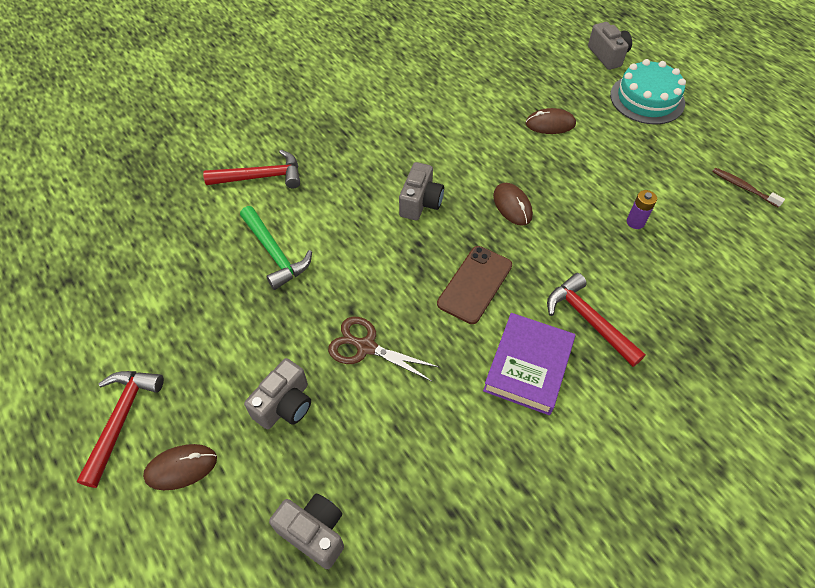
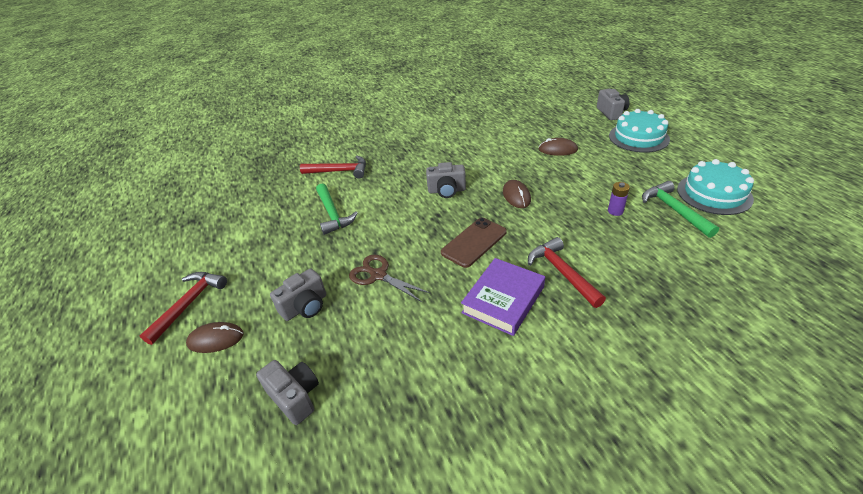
camera: 15 degrees right, 15 degrees down
grey camera [399,162,444,220] -> grey camera turned 60 degrees clockwise [426,162,466,198]
brown toothbrush [712,168,785,208] -> turquoise cake [677,159,754,215]
none -> green hammer [642,181,719,238]

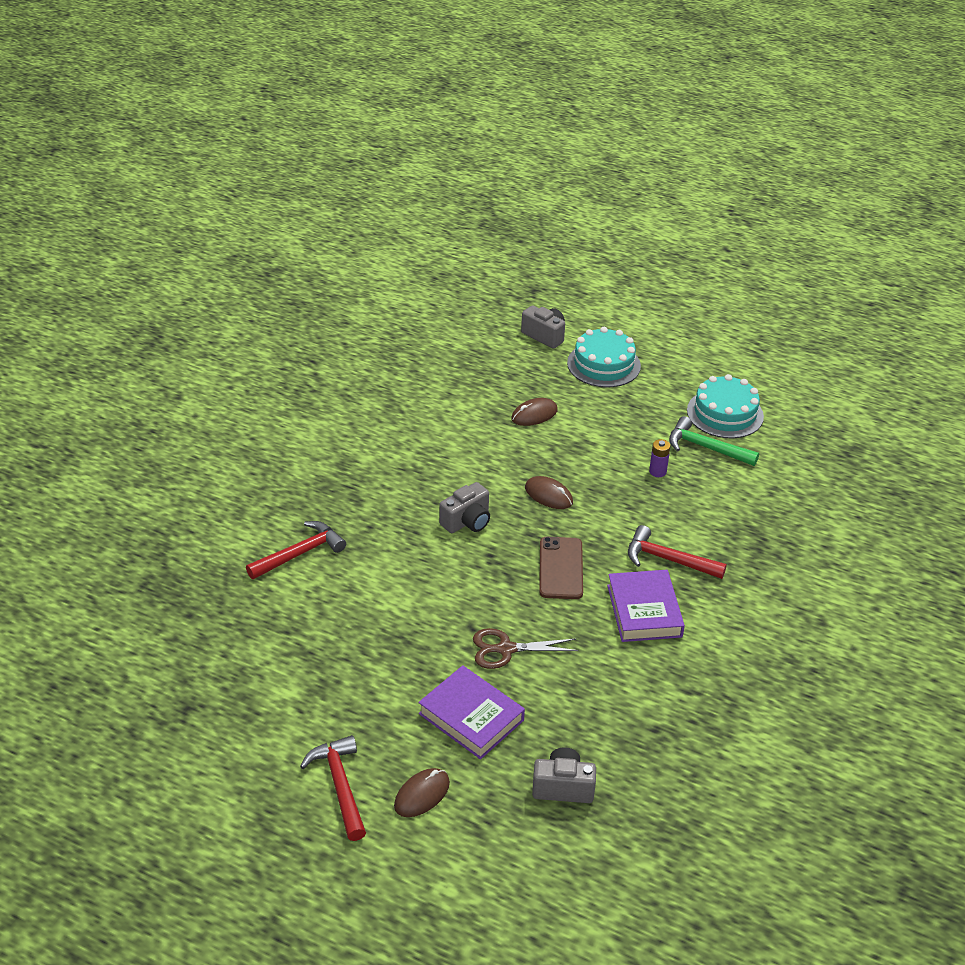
camera: 45 degrees left, 0 degrees up
grey camera [270,269,326,321] -> purple book [418,665,525,759]
green hammer [316,184,358,235] -> none

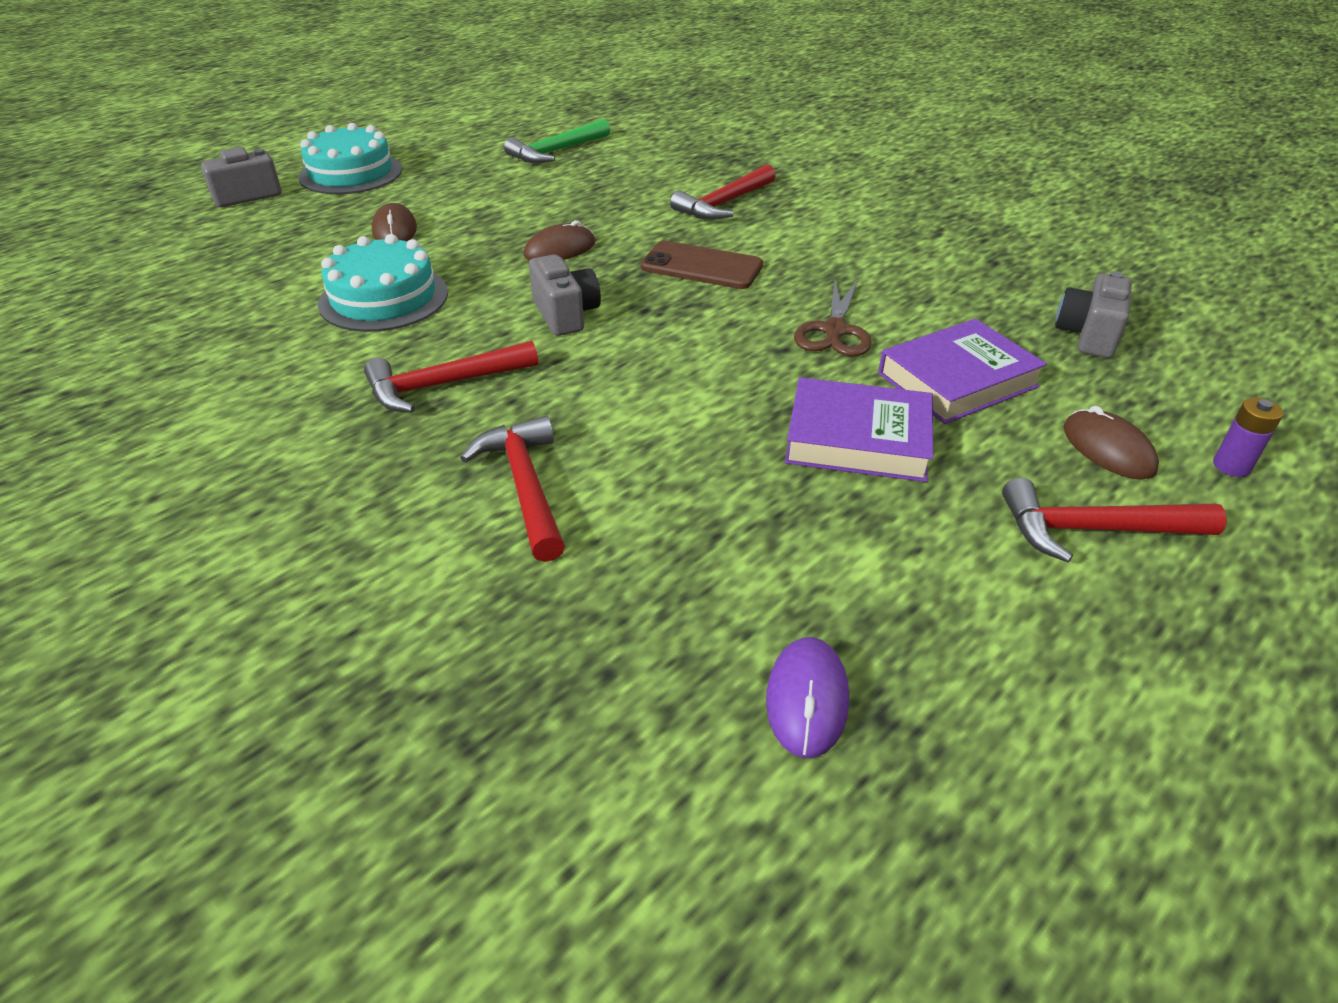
camera: 70 degrees left, 0 degrees up
purple book [607,570,685,642] -> purple book moved to [785,377,933,482]
purple battery [649,439,671,477] -> purple battery moved to [1213,398,1284,477]
turquoise cake [687,374,764,438] -> turquoise cake moved to [318,234,448,332]
none -> red hammer [364,341,538,413]
none -> purple mouse [766,637,849,758]

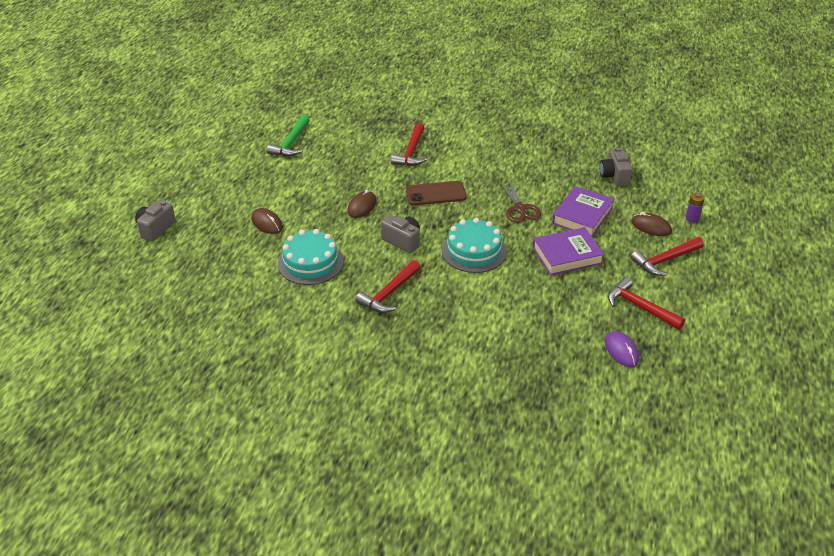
camera: 30 degrees left, 0 degrees up
turquoise cake [298,123,402,194] -> turquoise cake moved to [442,218,507,273]
red hammer [460,416,565,562] -> red hammer moved to [608,277,685,330]

